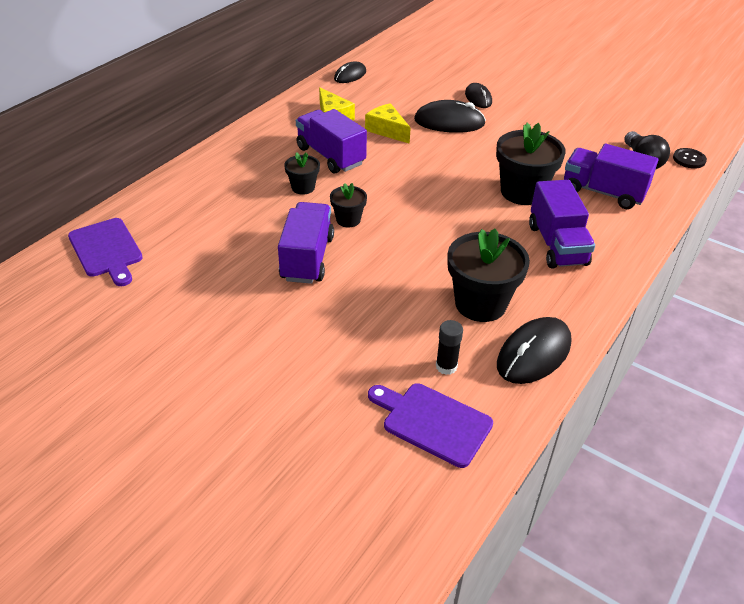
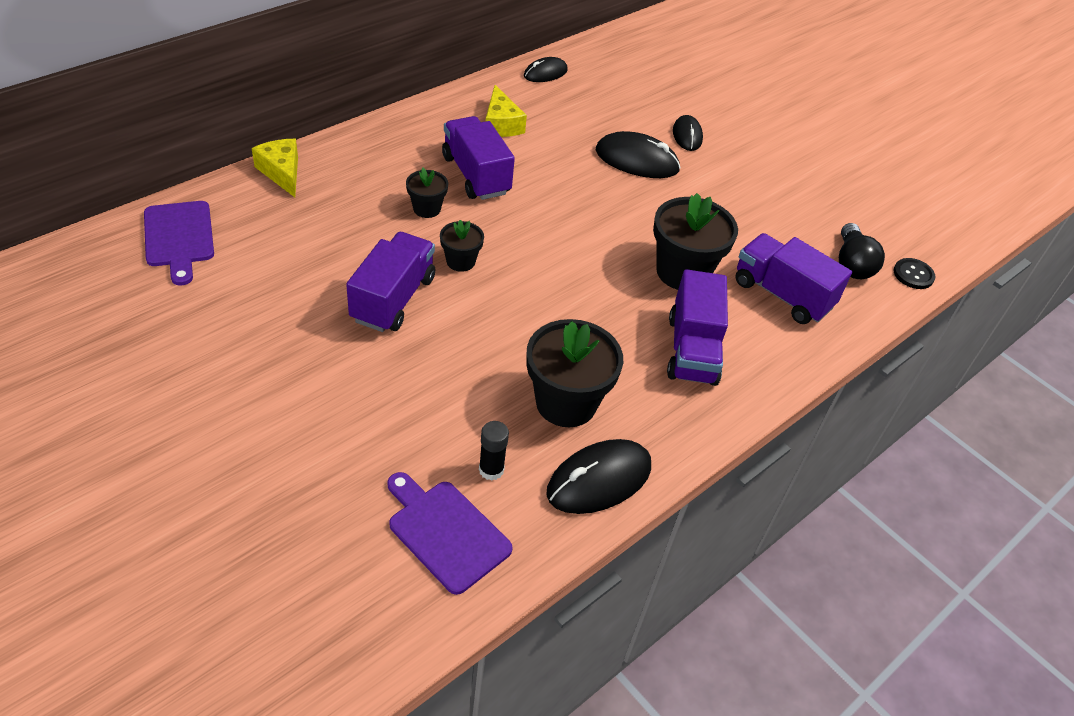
camera: 10 degrees right, 5 degrees up
yellow cheese [365,103,411,144] -> yellow cheese moved to [252,139,298,197]

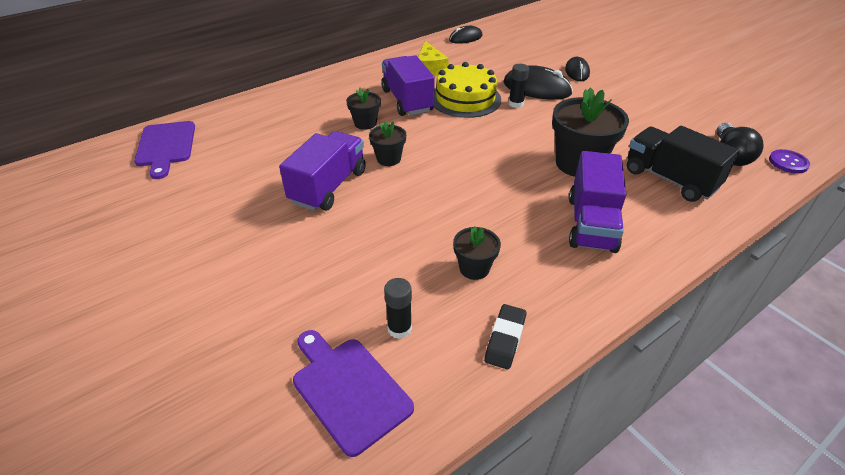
camera: 10 degrees right, 5 degrees down
yellow cheese [252,139,298,197] -> none
black flower pot [526,319,623,427] -> black flower pot [453,226,501,280], size x0.53
black mouse [546,439,651,514] -> black eraser [484,304,526,369]
purple truck [735,233,852,324] -> black truck [626,126,740,202]
black button [894,258,935,289] -> purple button [769,149,810,173]
none -> yellow cake [434,62,501,118]
none -> black glue stick [509,64,529,108]

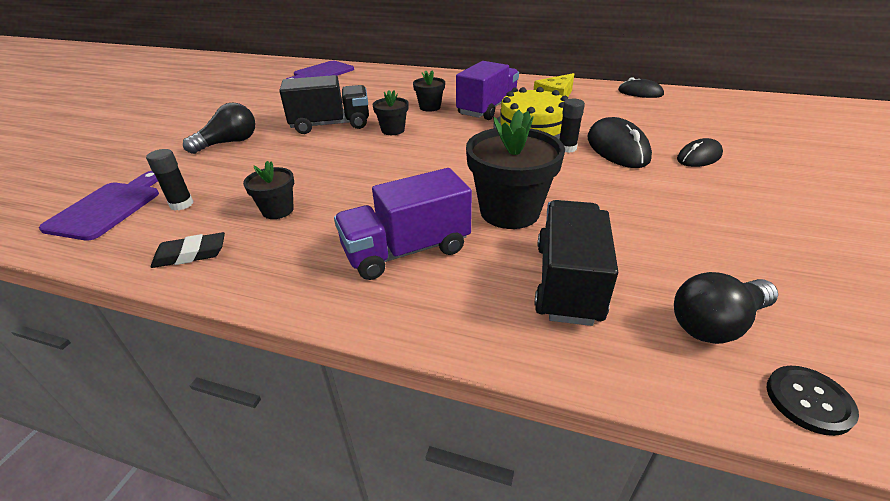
camera: 55 degrees right, 5 degrees down
purple truck [279,131,366,211] -> black truck [279,75,369,134]
purple button [769,149,810,173] -> black button [767,366,859,436]
none -> black light bulb [183,102,256,154]

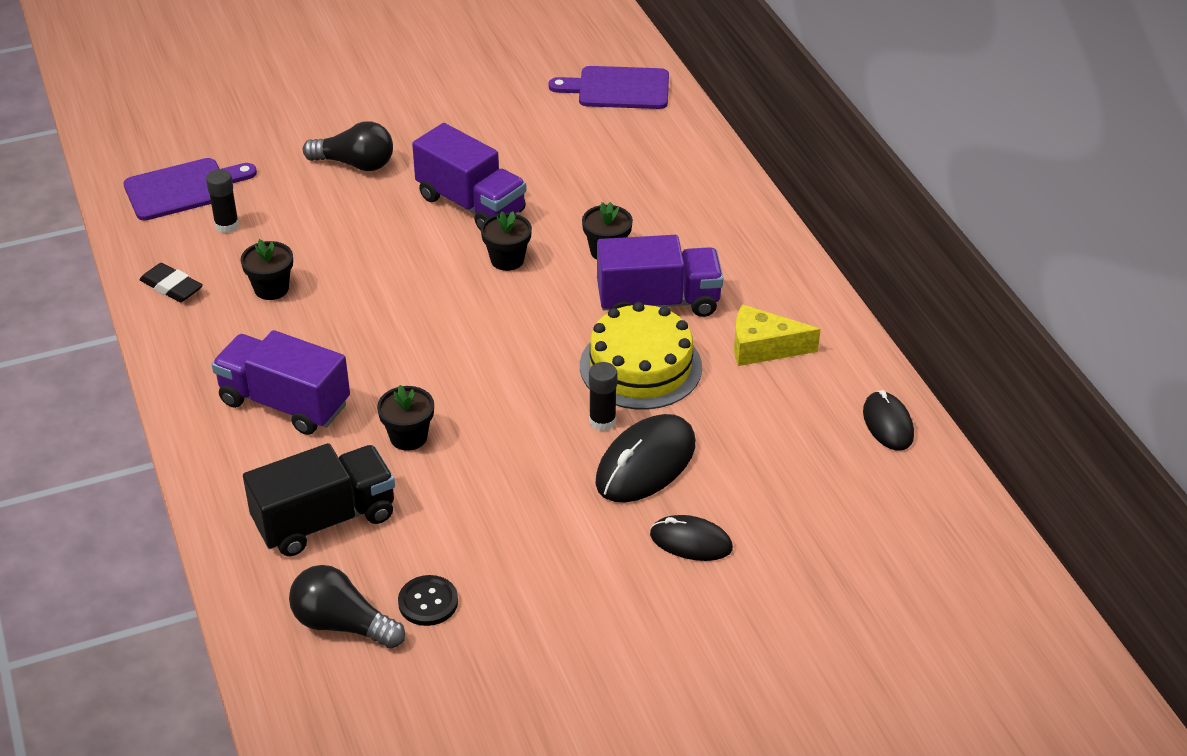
camera: 50 degrees right, 5 degrees up
black truck [279,75,369,134] -> purple truck [412,123,527,230]
black flower pot [466,110,565,229] -> black flower pot [377,385,434,451], size x0.53
black button [767,366,859,436] -> black button moved to [398,575,458,626]

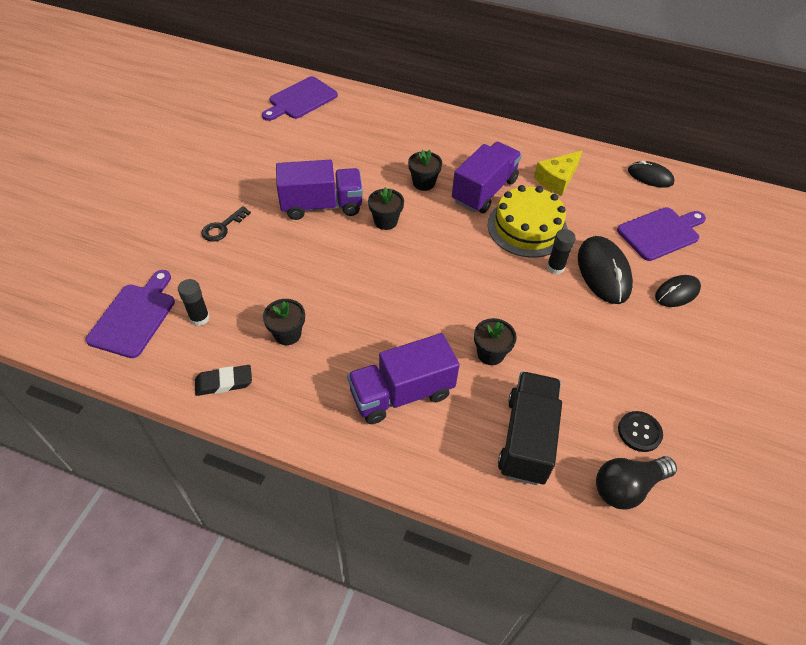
camera: 50 degrees left, 10 degrees up
black light bulb [303,121,393,171] -> black key [202,206,251,242]
none -> purple cutting board [617,207,706,261]

